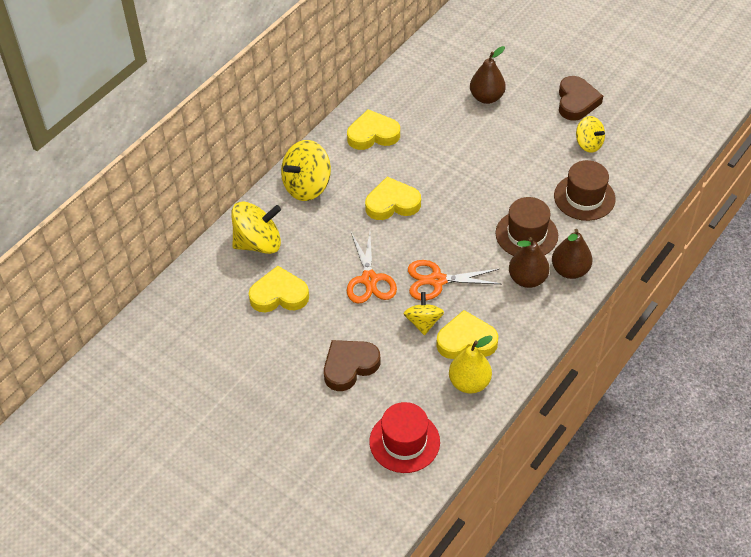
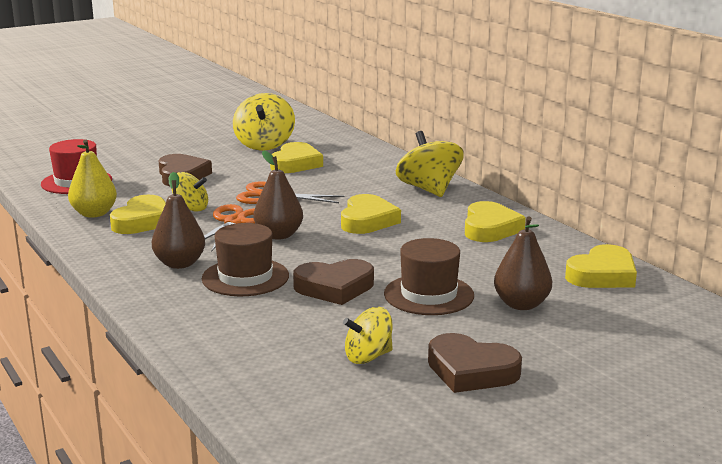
camera: 110 degrees right, 30 degrees down
yellow spinning top [231,201,281,254] -> yellow spinning top moved to [233,93,295,151]
brown pear [552,229,592,279] -> brown pear moved to [254,150,303,240]
brown hat [554,160,616,221] -> brown hat moved to [384,238,474,315]
none -> brown heart [293,259,374,305]
none -> yellow heart [565,244,637,288]

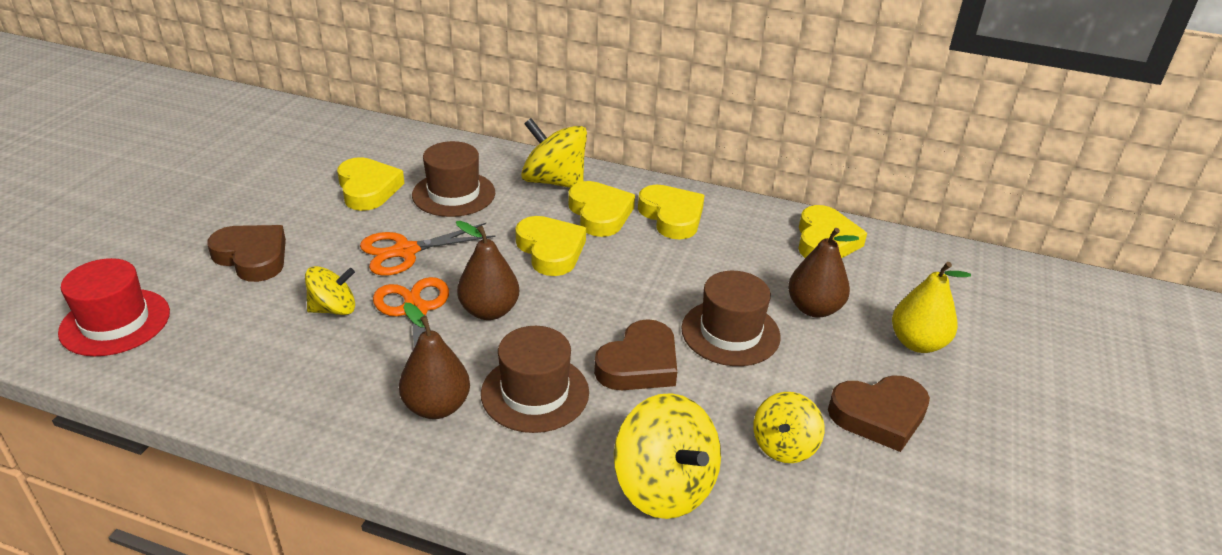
camera: 40 degrees left, 15 degrees up
yellow pear [68,140,117,218] -> yellow pear moved to [892,262,971,353]
yellow heart [110,195,166,234] -> yellow heart moved to [568,181,635,237]
yellow spinning top [233,93,295,151] -> yellow spinning top moved to [614,393,721,519]
none -> brown hat [412,141,495,217]

